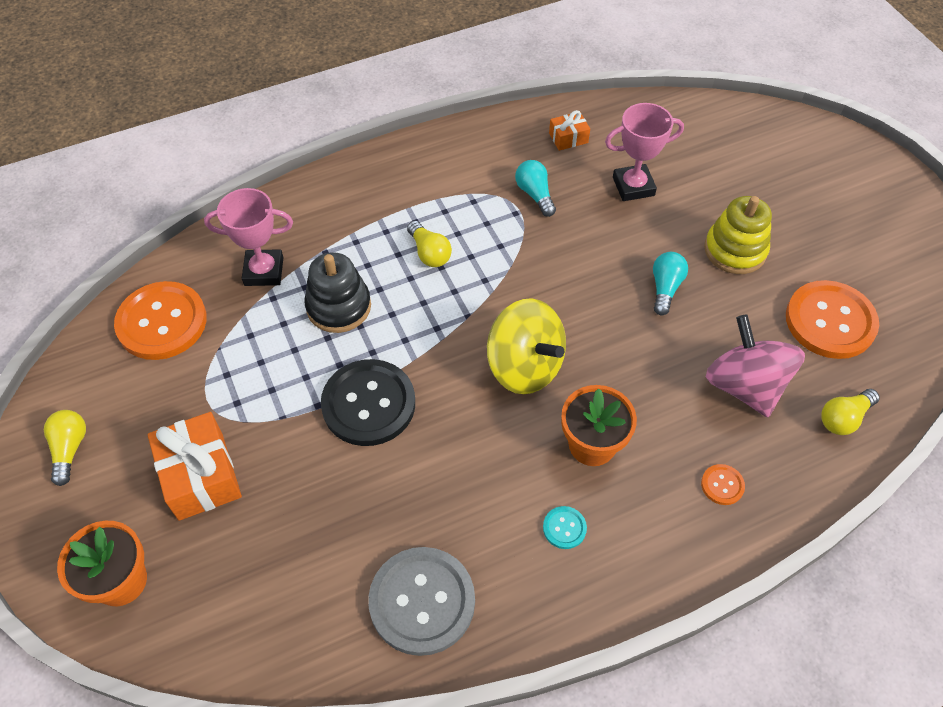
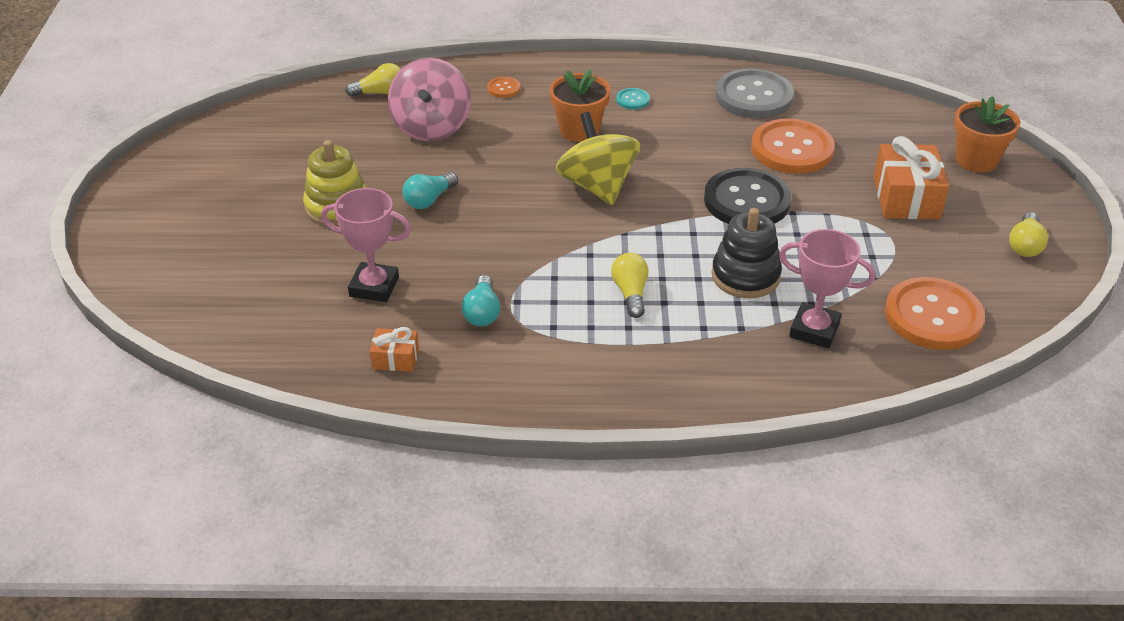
camera: 155 degrees left, 15 degrees down
orange button [786,280,879,359] -> orange button moved to [751,118,835,174]

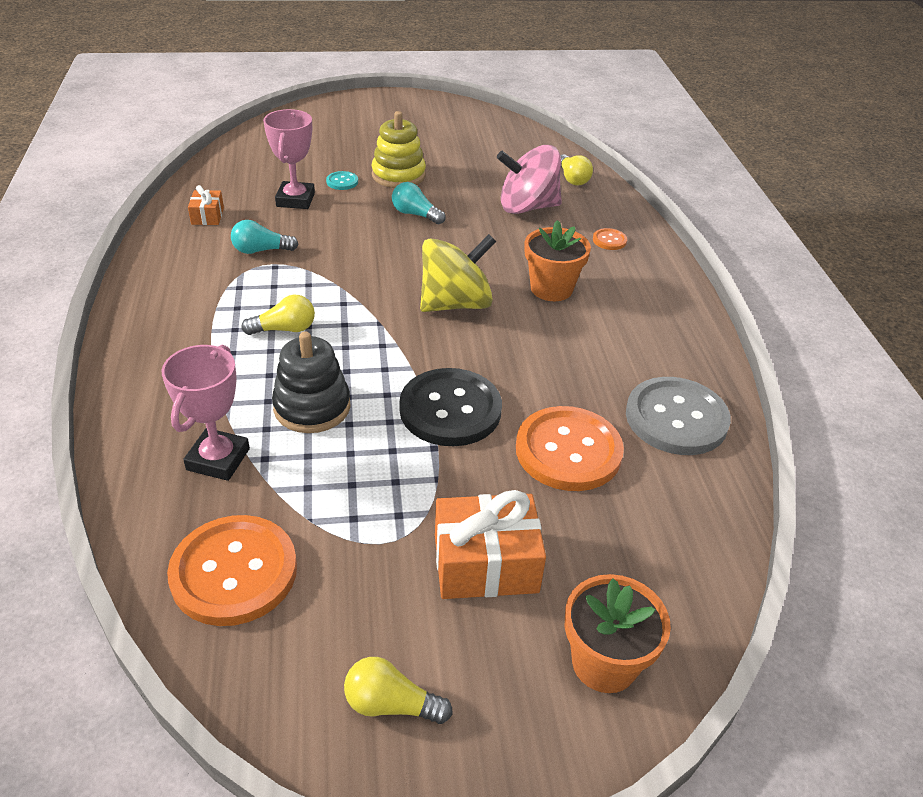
camera: 80 degrees right, 0 degrees up
turquoise button [616,88,650,110] -> turquoise button moved to [326,171,358,190]

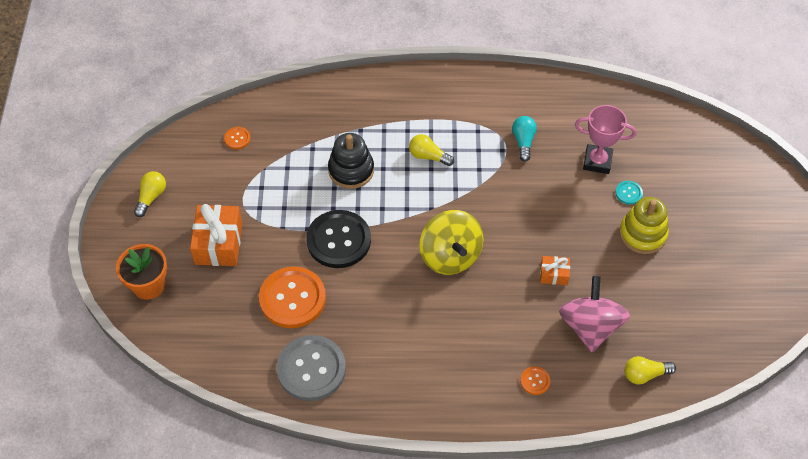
camera: 100 degrees right, 15 degrees up
pink trophy [161,345,250,481] -> none
orange button [167,515,297,626] -> orange button [224,127,251,149], size x0.43
orange gift [188,185,224,225] -> orange gift moved to [540,256,570,285]
yellow light bulb [241,295,315,335] -> yellow light bulb turned 120 degrees clockwise [409,134,454,166]
turquoise light bulb [392,182,446,224] -> none
orange flower pot [525,220,591,301] -> none

